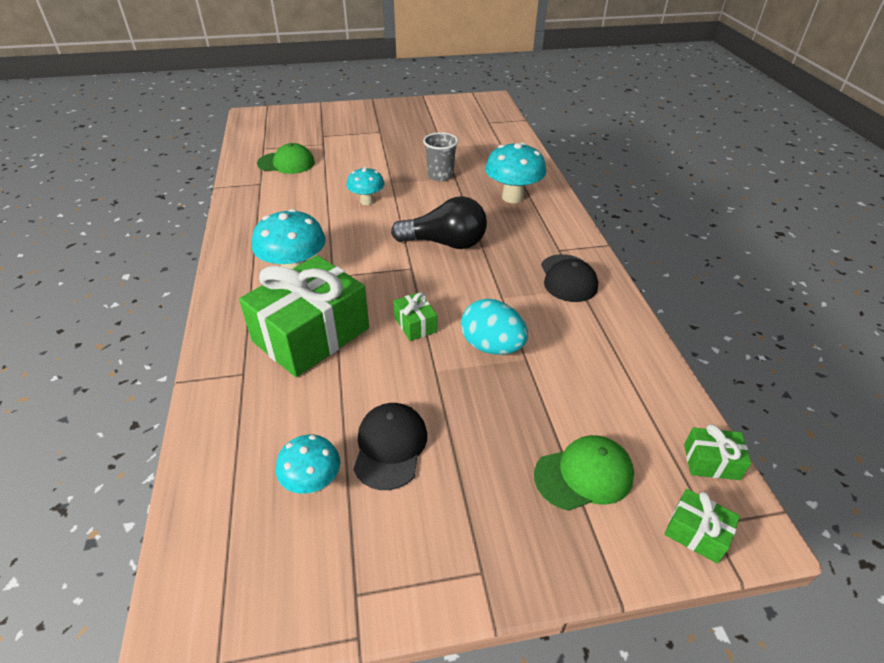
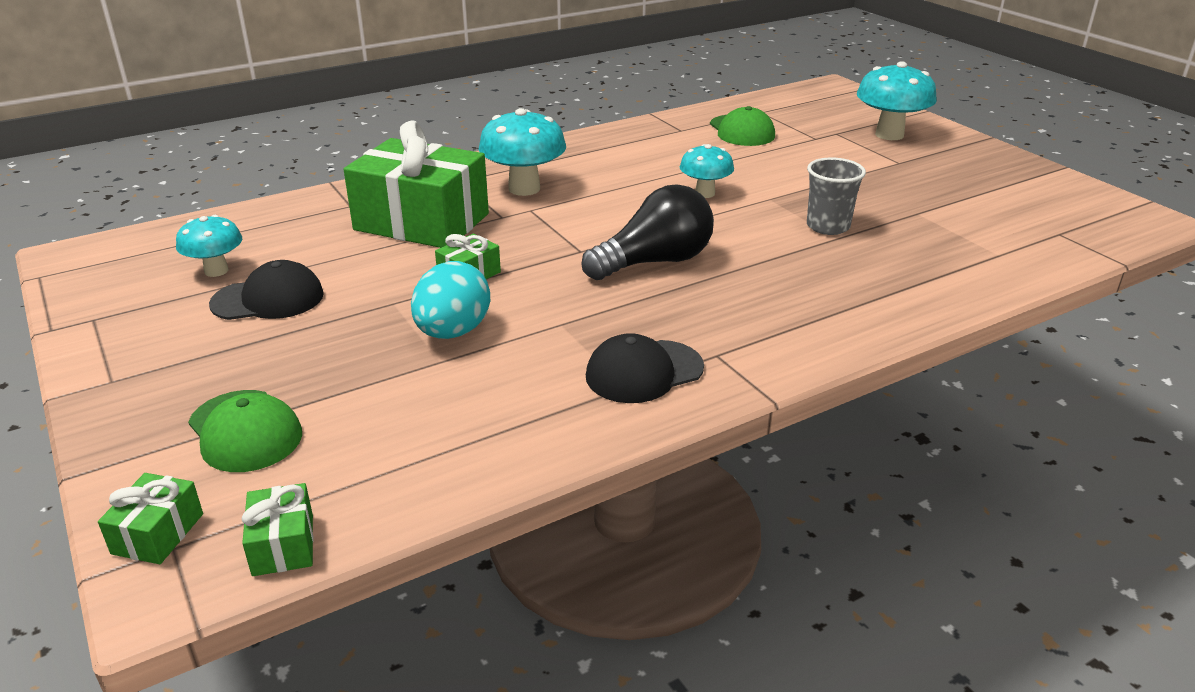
camera: 70 degrees right, 10 degrees down
black light bulb [391,196,487,249] -> black light bulb turned 105 degrees counterclockwise [581,184,714,280]
turquoise mushroom [485,142,546,203] -> turquoise mushroom moved to [857,61,937,140]

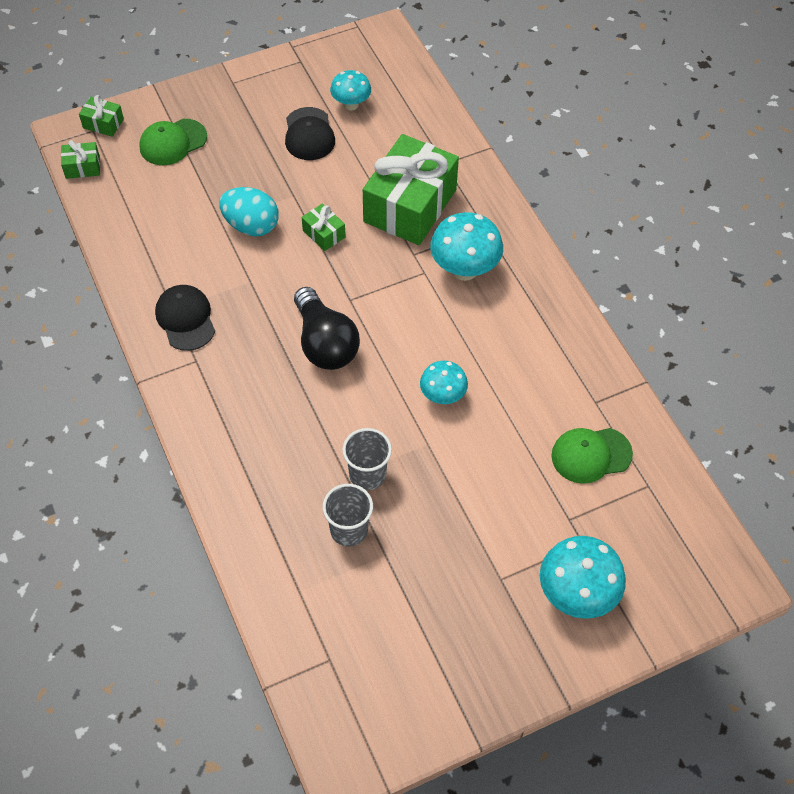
camera: 95 degrees right, 25 degrees up
none -> grey cup [323,484,373,546]

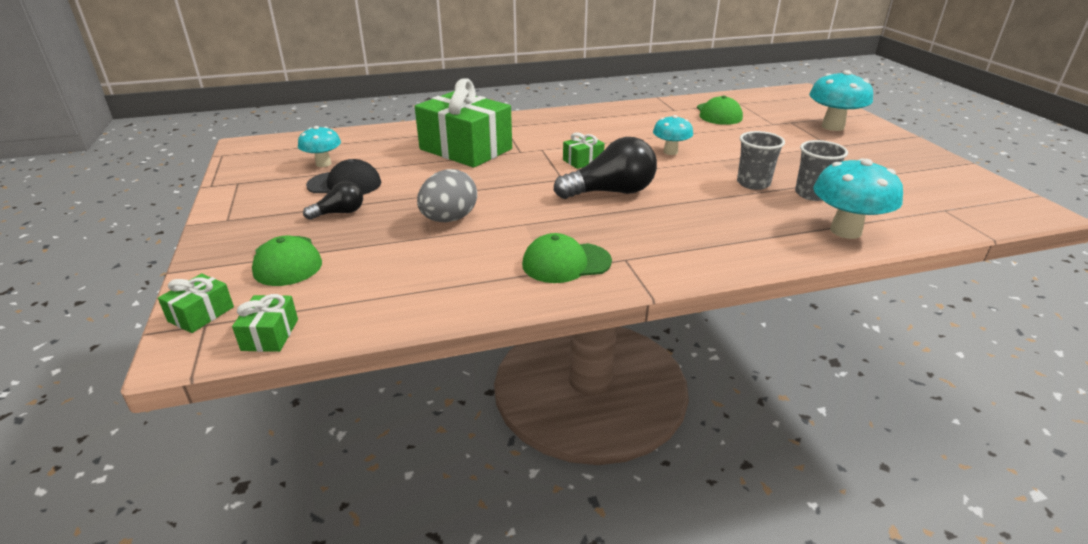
camera: 80 degrees left, 25 degrees down
black cap [155,285,215,351] -> green cap [522,233,612,283]
turquoise egg [219,187,279,236] -> grey egg [417,169,477,222]
green gift [302,203,345,251] -> green gift moved to [563,132,605,169]
turquoise mushroom [430,212,503,281] -> turquoise mushroom moved to [813,158,903,239]
none -> black light bulb [303,181,363,220]

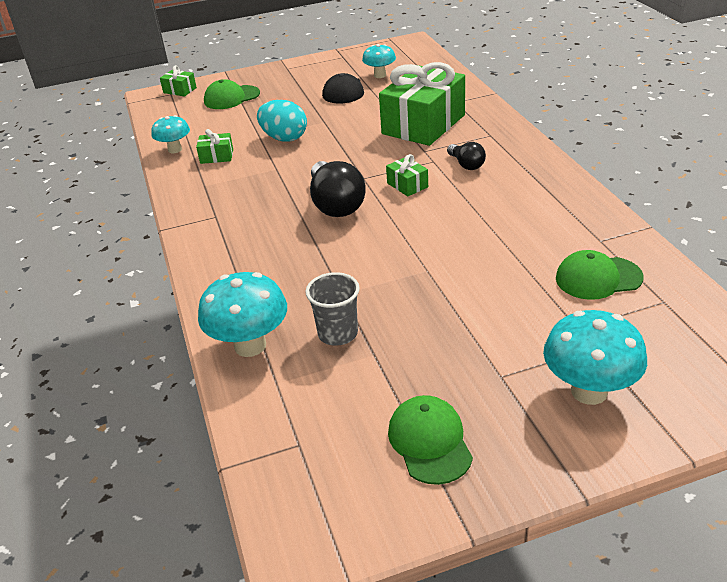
camera: 90 degrees right, 5 degrees up
green gift [232,294,298,352] -> green gift moved to [196,129,233,164]
black light bulb [303,181,363,220] -> black light bulb moved to [447,142,486,170]
grey egg [417,169,477,222] -> turquoise egg [257,100,307,142]
green cap [522,233,612,283] -> green cap moved to [388,395,473,485]
turquoise mushroom [653,115,693,155] -> turquoise mushroom moved to [151,115,190,153]
grey cup [737,131,785,190] -> none

